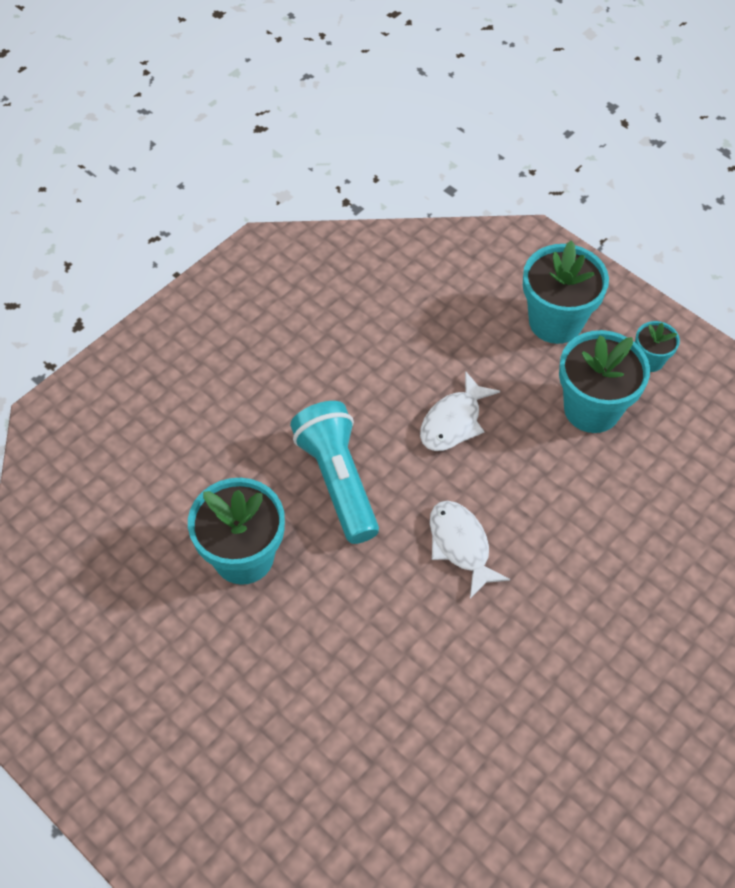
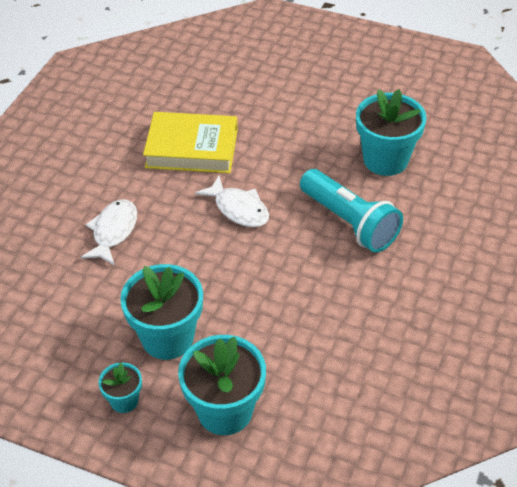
camera: 160 degrees right, 10 degrees down
white fish [420,371,500,451] -> white fish moved to [80,199,137,266]
none -> yellow book [143,112,238,173]

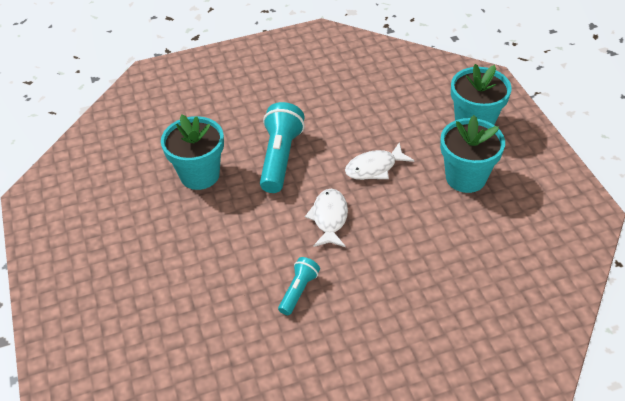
camera: 130 degrees left, 0 degrees up
white fish [80,199,137,266] -> white fish moved to [345,142,414,180]
turquoise flower pot [98,363,142,413] -> none
yellow book [143,112,238,173] -> turquoise flashlight [278,257,320,315]

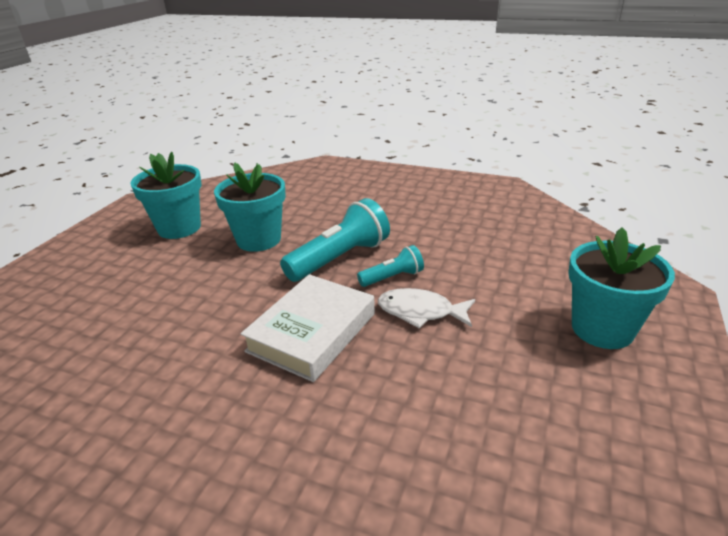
camera: 40 degrees right, 15 degrees down
turquoise flashlight [278,257,320,315] -> turquoise flashlight moved to [357,245,424,287]
white fish [305,189,348,247] -> white book [241,274,375,382]
turquoise flower pot [440,115,505,193] -> turquoise flower pot moved to [130,152,201,239]

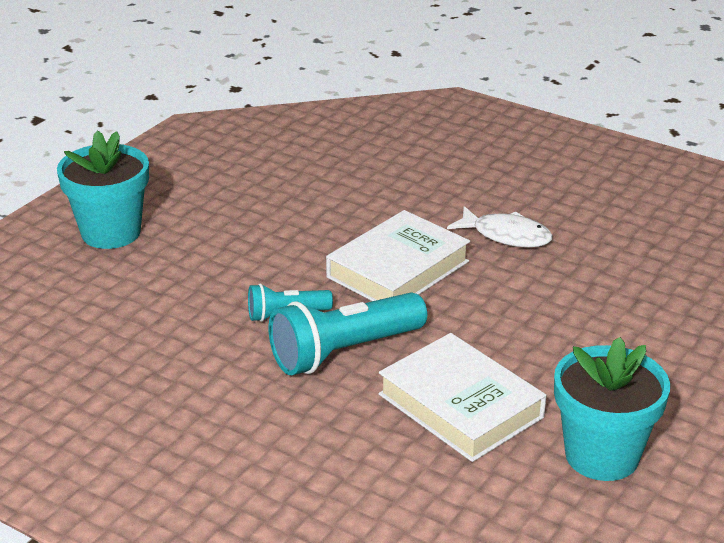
camera: 170 degrees left, 0 degrees up
turquoise flower pot [214,162,286,252] -> white book [378,333,546,462]
white fish [378,288,475,328] -> white fish moved to [447,206,553,247]

